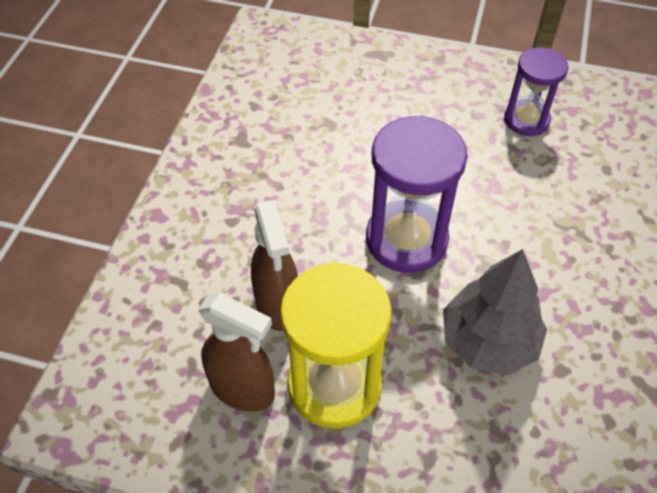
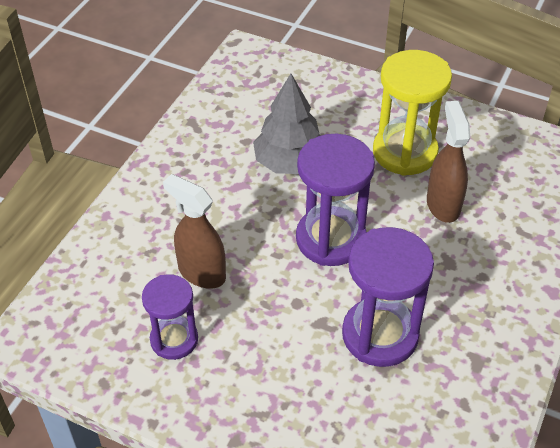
camera: 170 degrees left, 5 degrees down
brown spray bottle [198,293,275,412] -> brown spray bottle moved to [163,174,226,289]
none -> purple hourglass [342,227,434,367]

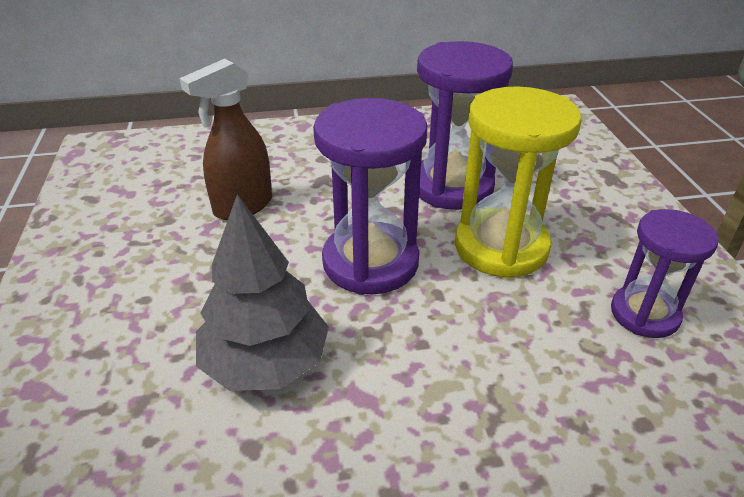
camera: 125 degrees left, 10 degrees down
brown spray bottle [163,174,226,289] -> none
yellow hourglass [373,50,452,176] -> yellow hourglass moved to [455,86,582,278]

